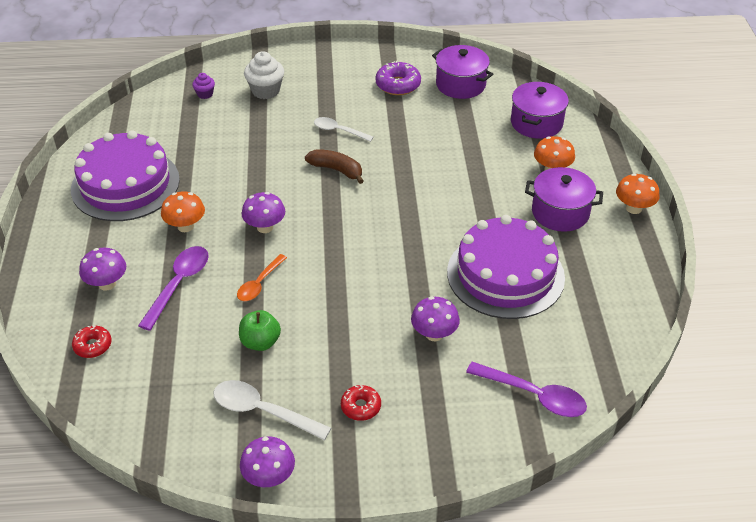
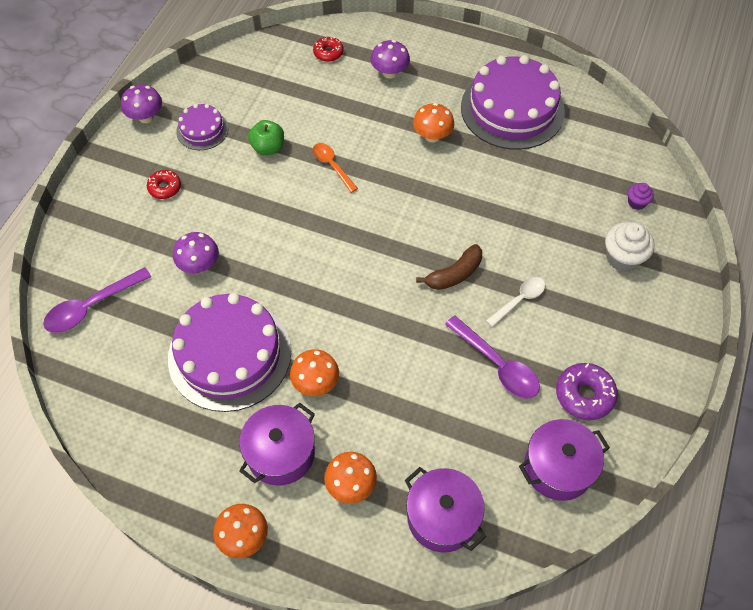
camera: 115 degrees right, 15 degrees up
purple spoon [138,246,209,331] -> purple spoon moved to [445,315,540,399]
white spoon [213,380,331,440] -> purple cake [176,104,228,150]
purple mushroom [242,192,285,233] -> none
none -> orange mushroom [290,349,339,396]

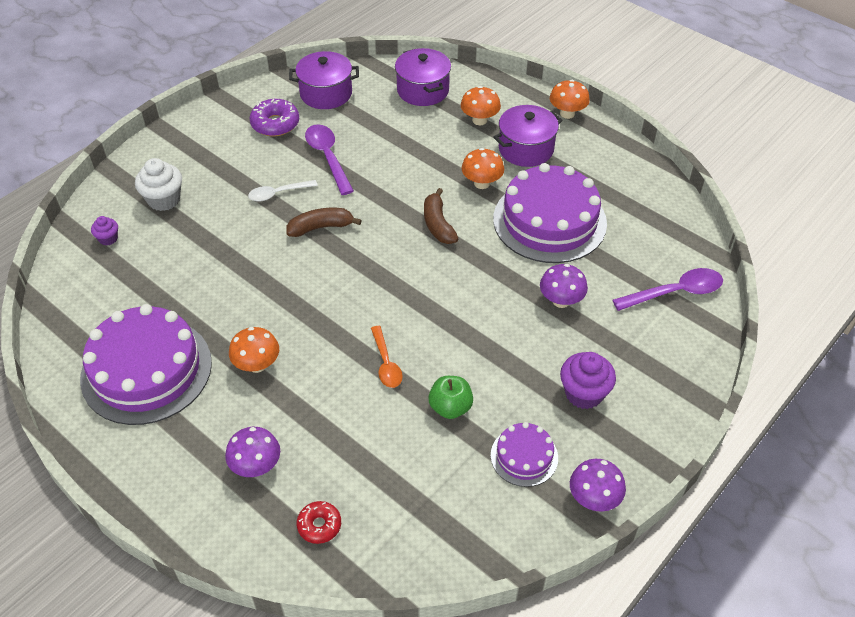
camera: 160 degrees left, 10 degrees down
red donut [147,170,181,199] -> purple cupcake [560,352,616,409]
none -> brown banana [424,188,458,244]

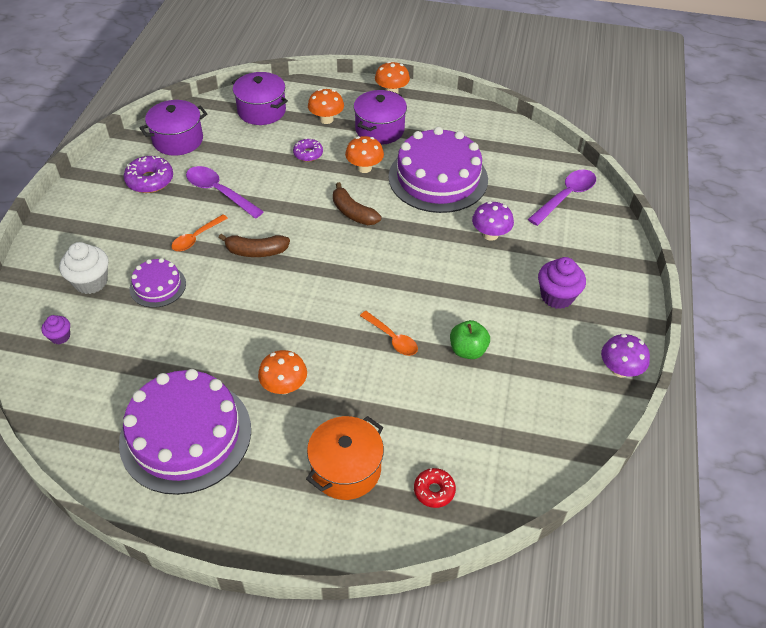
camera: 30 degrees left, 0 degrees up
purple mushroom [225,427,280,477] -> orange pot [306,416,384,500]
white spoon [248,180,318,202] -> orange spoon [171,214,228,251]
brown banana [286,208,362,237] -> brown banana turned 135 degrees counterclockwise [219,234,290,257]
purple cake [491,422,558,487] -> purple cake moved to [130,258,186,308]
none -> purple donut [293,138,323,162]

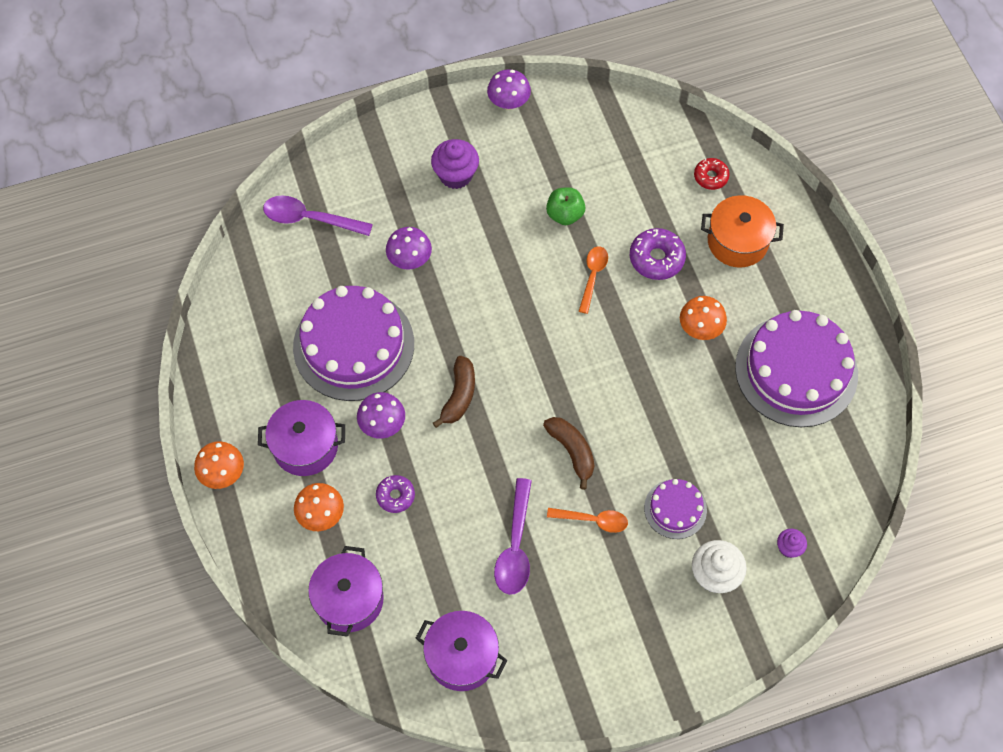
camera: 120 degrees left, 15 degrees up
purple donut [124,156,173,193] -> purple donut moved to [630,228,686,280]
orange mushroom [345,136,384,173] -> purple mushroom [357,392,405,439]

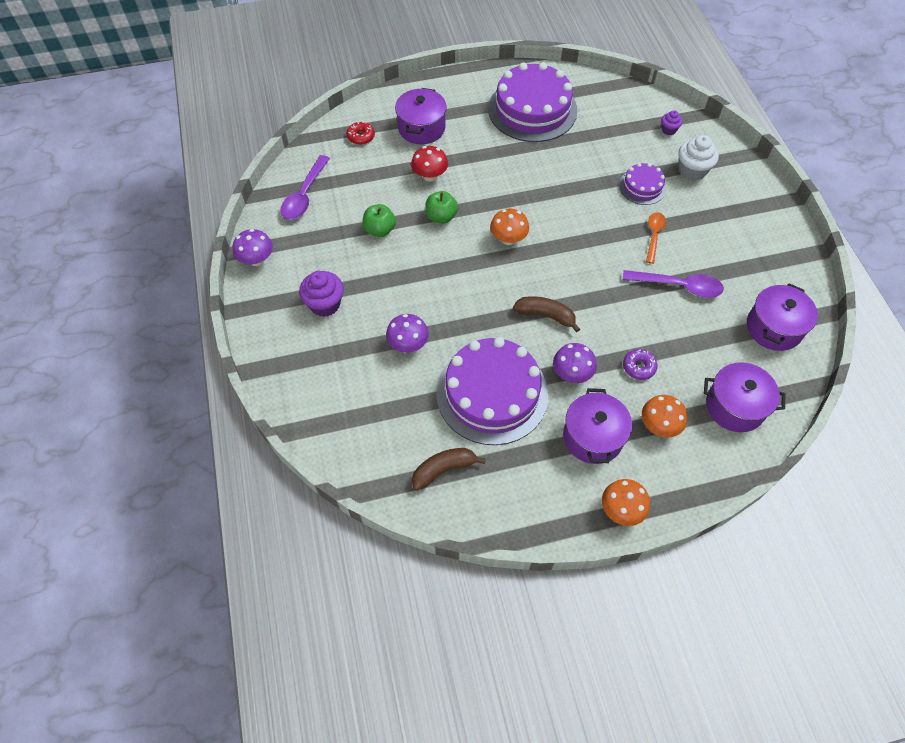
camera: 85 degrees left, 5 degrees down
purple spoon [263,195,373,236] -> purple spoon moved to [281,155,330,220]
brown banana [543,417,595,490] -> brown banana moved to [412,448,486,491]
orange spoon [579,246,608,314] -> green apple [425,191,458,224]
purple donut [630,228,686,280] -> red mushroom [411,146,448,182]
orange mushroom [680,296,727,340] -> orange mushroom moved to [490,209,529,245]
orange pot [701,195,784,268] -> purple pot [395,88,447,144]

